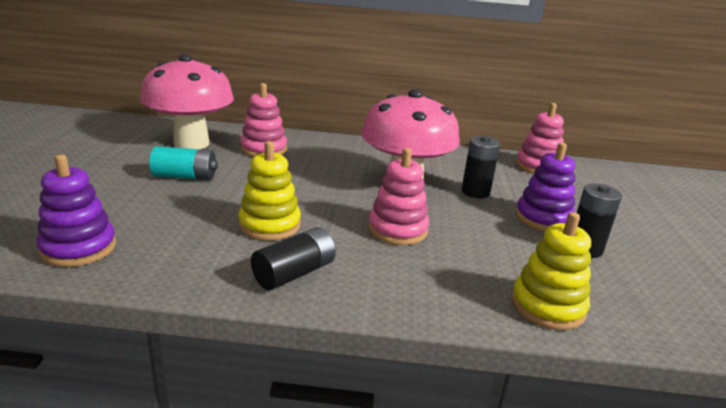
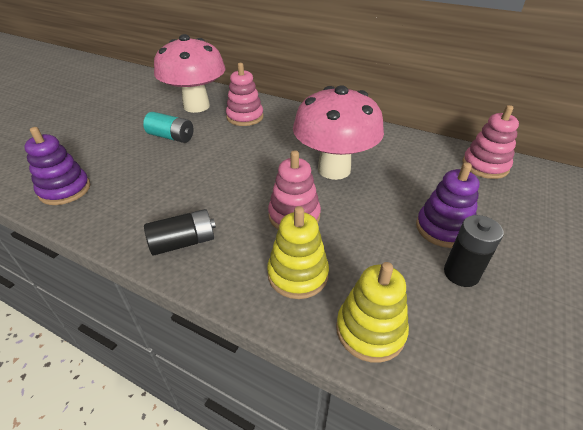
camera: 25 degrees right, 15 degrees up
yellow stacking toy [238,141,301,241] -> yellow stacking toy moved to [267,206,329,299]
black battery [461,136,500,198] -> none

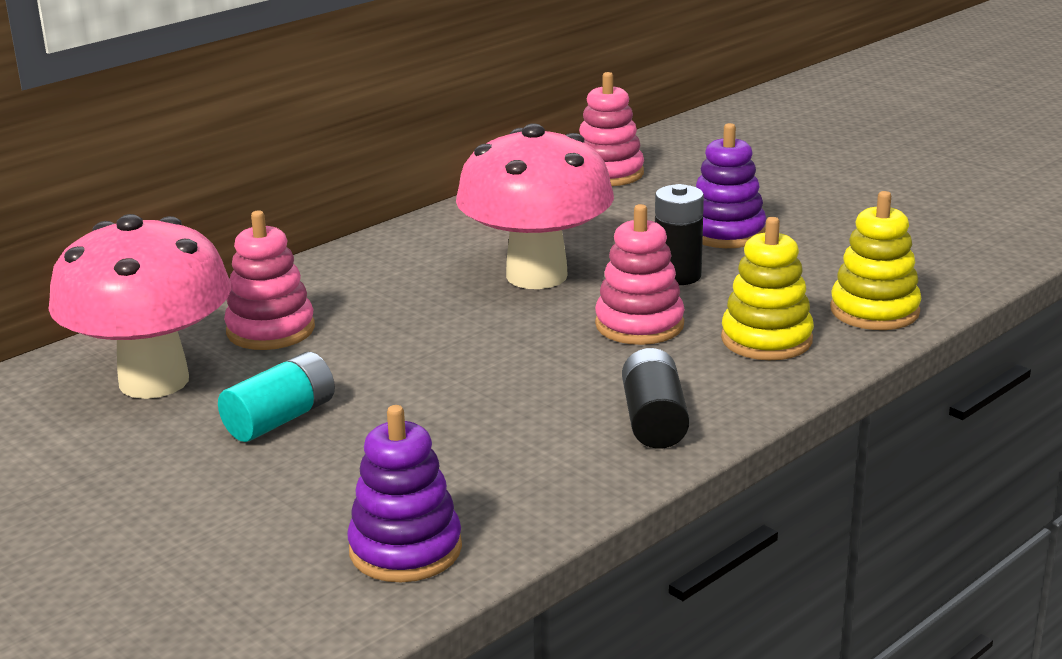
camera: 70 degrees left, 15 degrees down
black battery [444,215,504,287] -> black battery moved to [655,184,704,285]

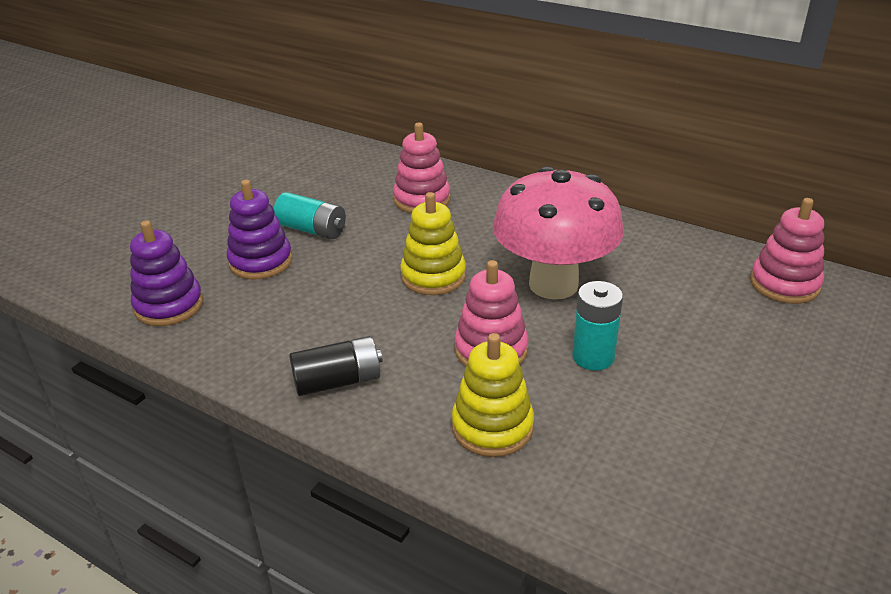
camera: 75 degrees right, 10 degrees up
pink mushroom [48,214,231,399] -> none
black battery [655,184,704,285] -> turquoise battery [572,281,623,371]
purple stacking toy [696,123,766,248] -> purple stacking toy moved to [227,180,292,280]
yellow stacking toy [830,191,922,330] -> yellow stacking toy moved to [400,192,466,295]

